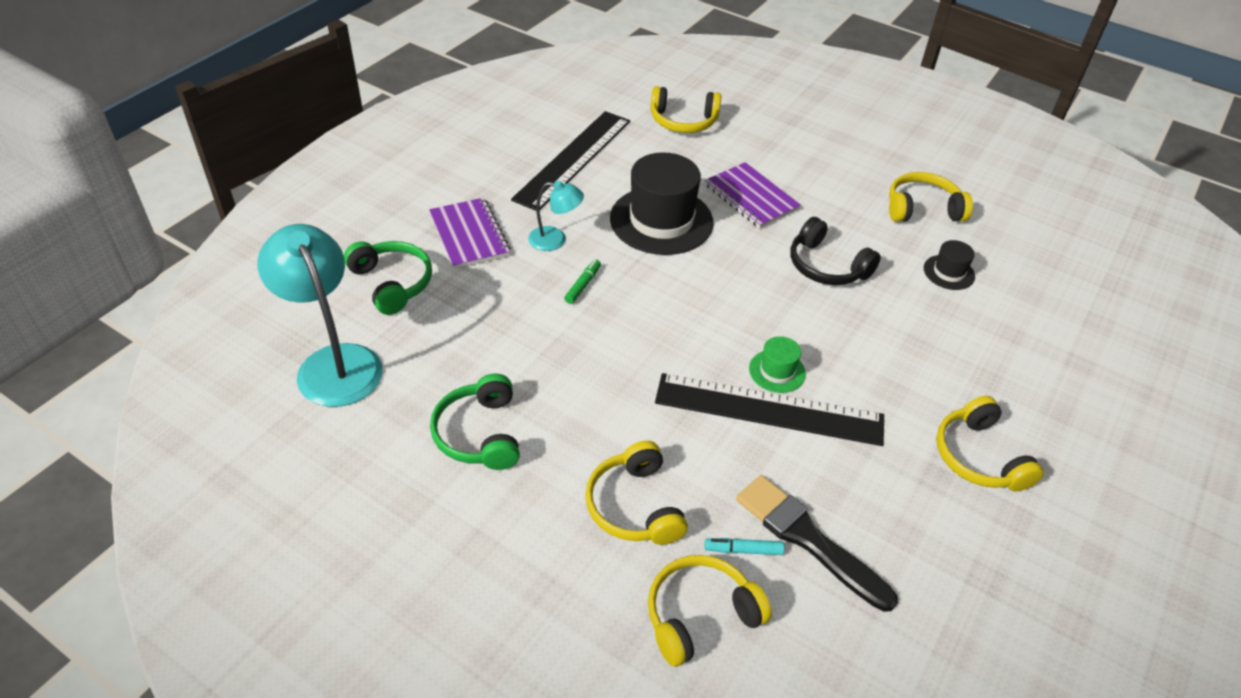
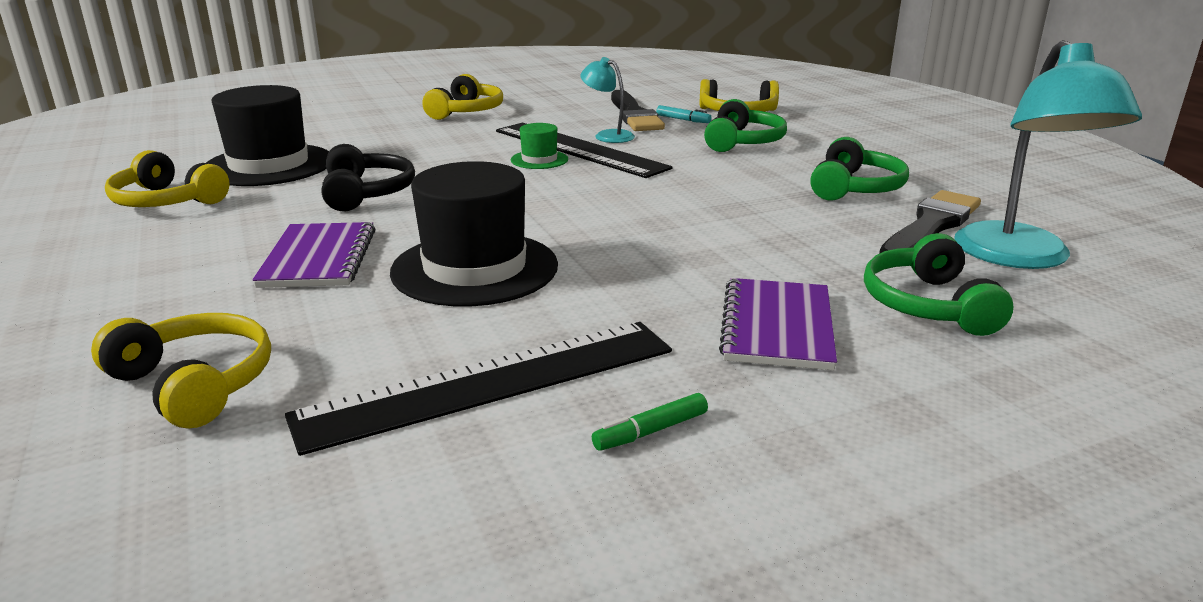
camera: 145 degrees left, 20 degrees down
turquoise lamp [528,181,584,251] -> turquoise lamp moved to [580,57,635,143]
green marker [564,259,601,304] -> green marker moved to [592,393,708,451]
yellow headphones [585,441,688,545] -> green headphones [704,99,787,152]
black hat [924,240,975,290] -> black hat [206,85,329,186], size x2.12
none -> black brush [879,190,981,254]

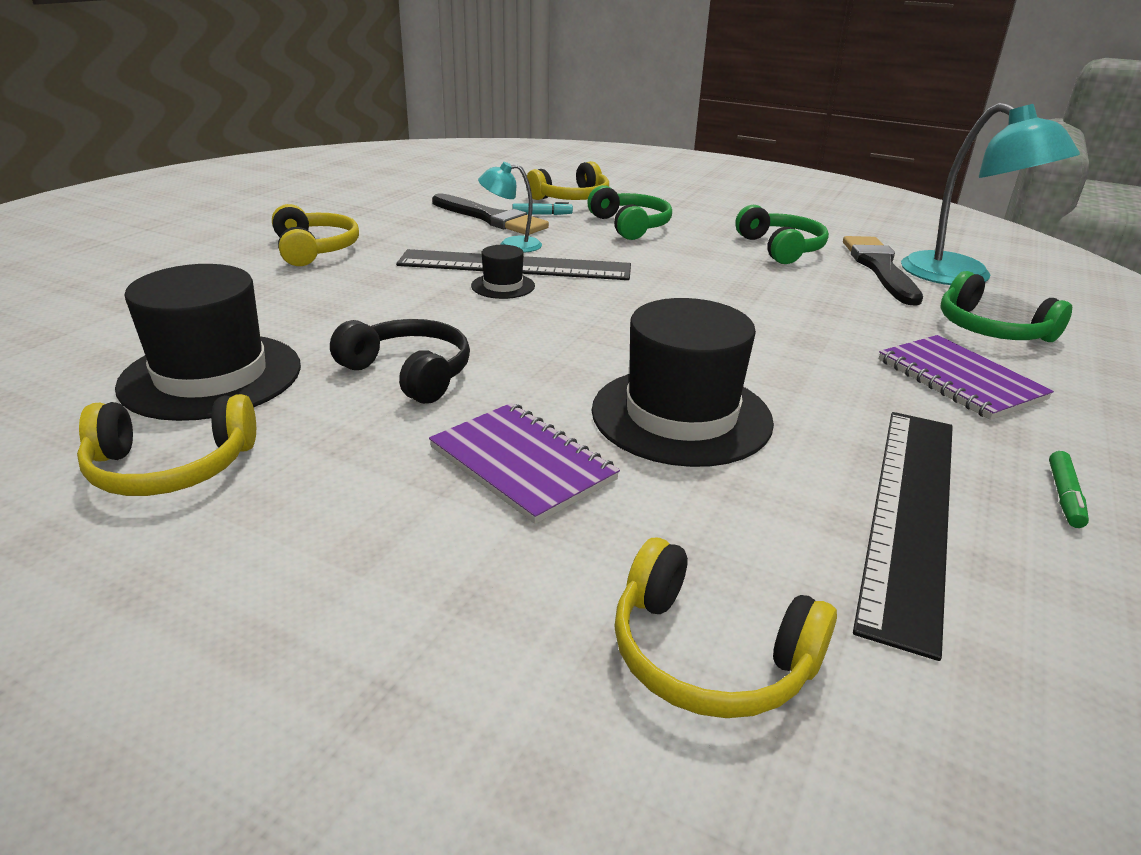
camera: 40 degrees left, 5 degrees up
yellow headphones [91,313,271,428] -> yellow headphones turned 150 degrees counterclockwise [615,538,837,718]
green hat [511,123,568,169] -> black hat [471,245,535,299]

